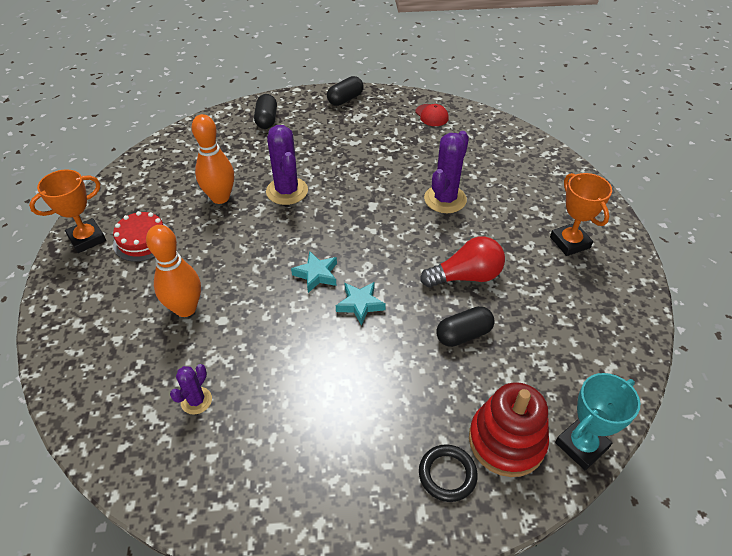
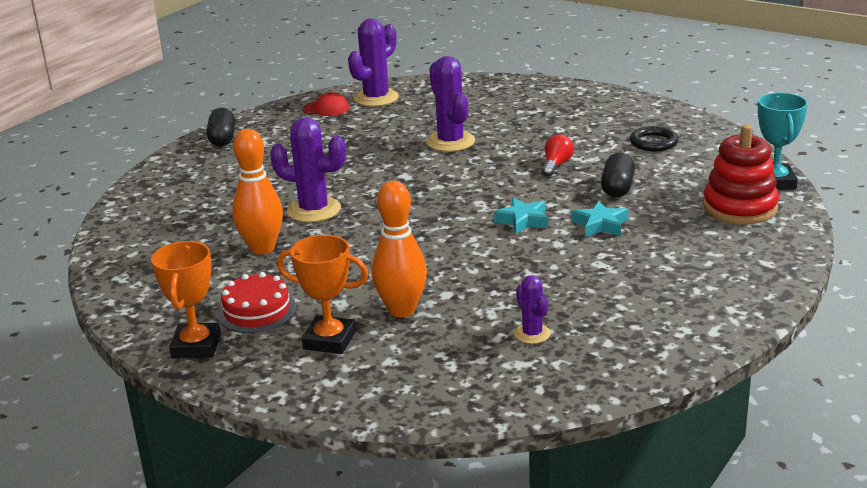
camera: 50 degrees left, 20 degrees down
black capsule [254,94,277,129] -> none
turquoise star [291,251,337,293] -> turquoise star moved to [572,201,628,237]
black ring [419,444,478,502] -> black ring moved to [630,126,678,151]
red light bulb [420,237,505,287] -> red light bulb [542,134,574,177], size x0.60
orange trophy [550,173,612,256] -> orange trophy moved to [277,235,369,354]
none -> purple cactus [348,19,399,107]

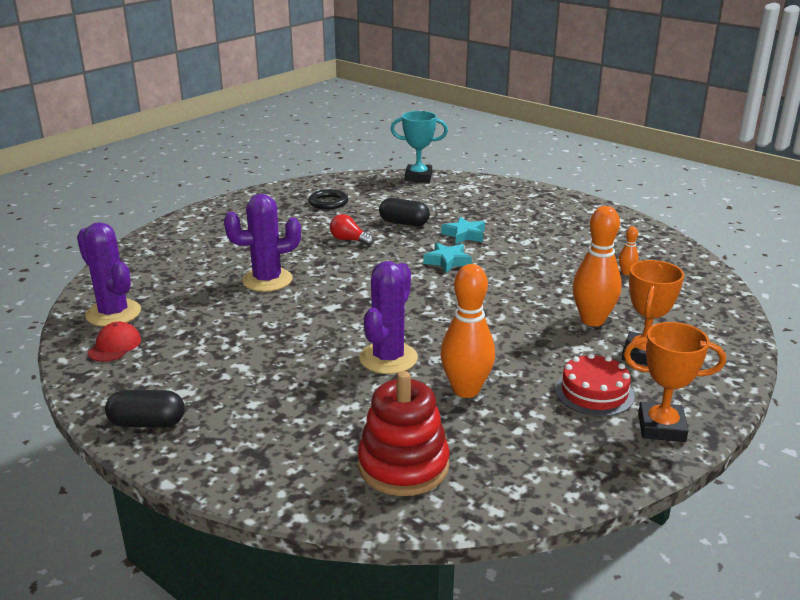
camera: 85 degrees left, 0 degrees up
purple cactus [514,275,551,344] -> orange bowling pin [619,226,639,275]
red stacking toy [703,125,779,224] -> red stacking toy moved to [358,371,449,496]

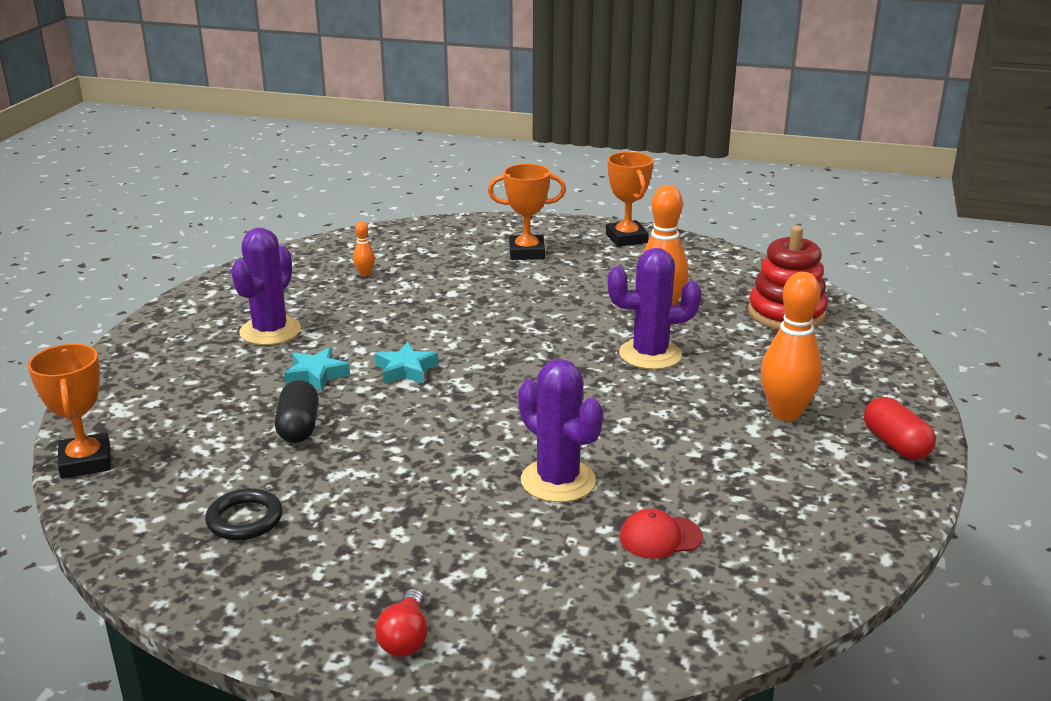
camera: 115 degrees left, 0 degrees up
purple cactus [77,222,141,327] -> purple cactus moved to [231,228,301,345]
red cap [88,322,141,362] -> red cap moved to [620,509,703,559]
black capsule [105,390,185,428] -> red capsule [864,397,936,460]
red light bulb [330,214,374,246] -> red light bulb moved to [375,589,428,657]
turquoise trophy [391,111,448,182] -> orange trophy [28,344,111,479]
red cake [555,353,635,416] -> none
orange bowling pin [573,206,622,326] -> orange bowling pin moved to [761,272,822,421]

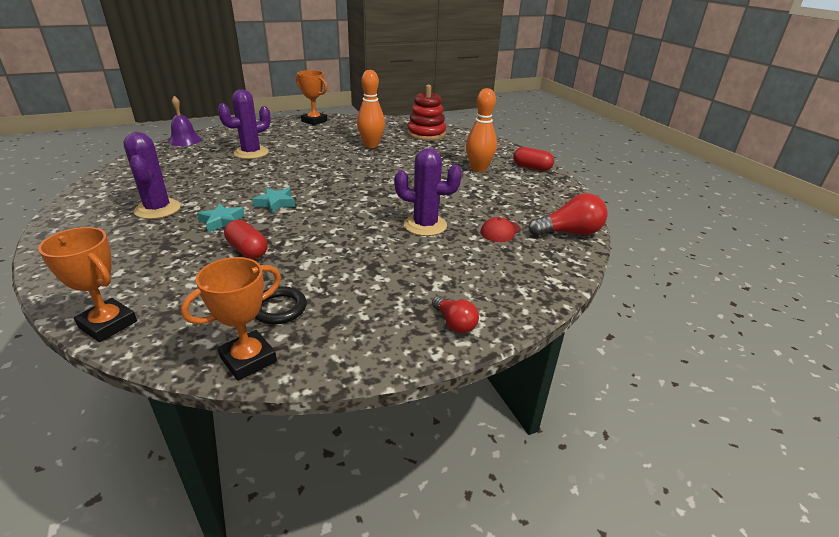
camera: 40 degrees left, 5 degrees up
black capsule [275,380,319,443] -> red capsule [224,220,268,259]
orange bowling pin [353,221,375,276] -> none
orange trophy [488,164,566,260] -> orange trophy moved to [181,257,281,381]
purple cactus [608,248,702,370] -> purple cactus moved to [218,89,271,159]
none -> purple bell [168,96,202,146]
none -> red light bulb [528,193,608,236]

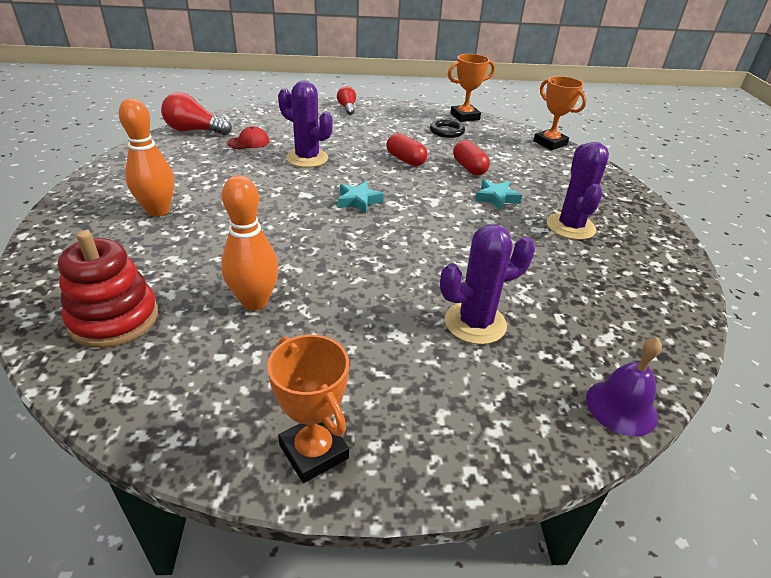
camera: 160 degrees left, 5 degrees up
turquoise star [252,188,295,214] -> turquoise star moved to [338,181,384,214]
red capsule [513,147,554,171] -> red capsule moved to [386,133,427,166]

